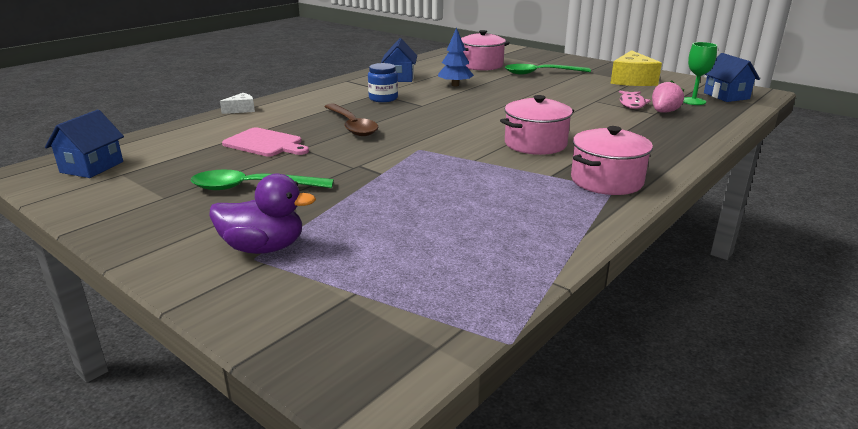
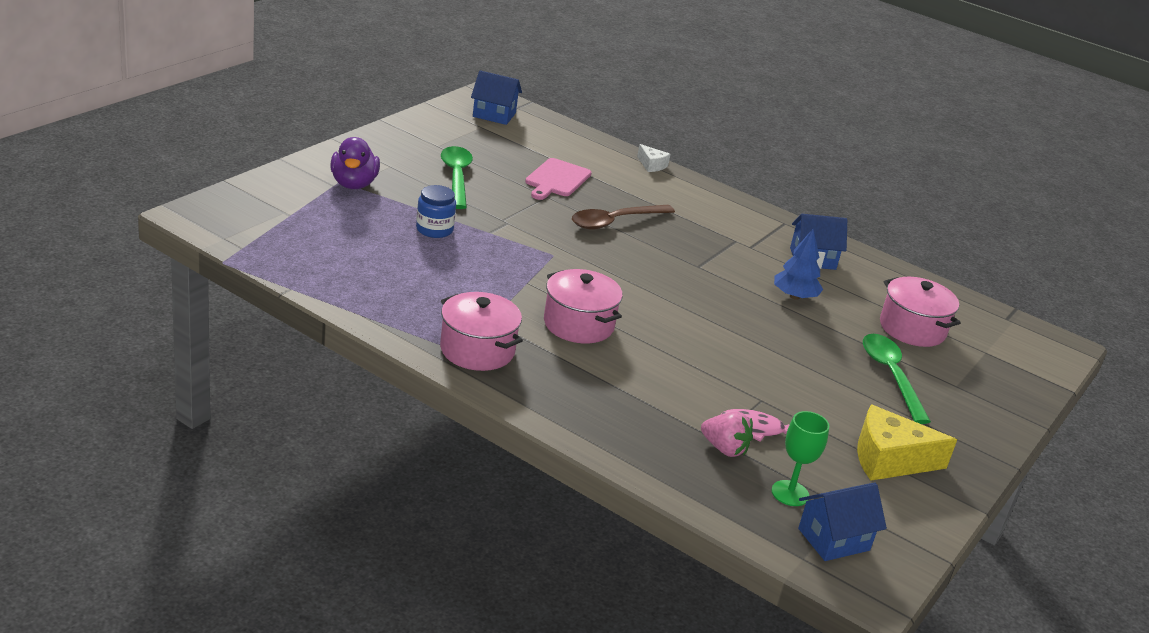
camera: 80 degrees right, 5 degrees up
blue jar [368,63,398,102] -> blue jar moved to [416,185,456,238]

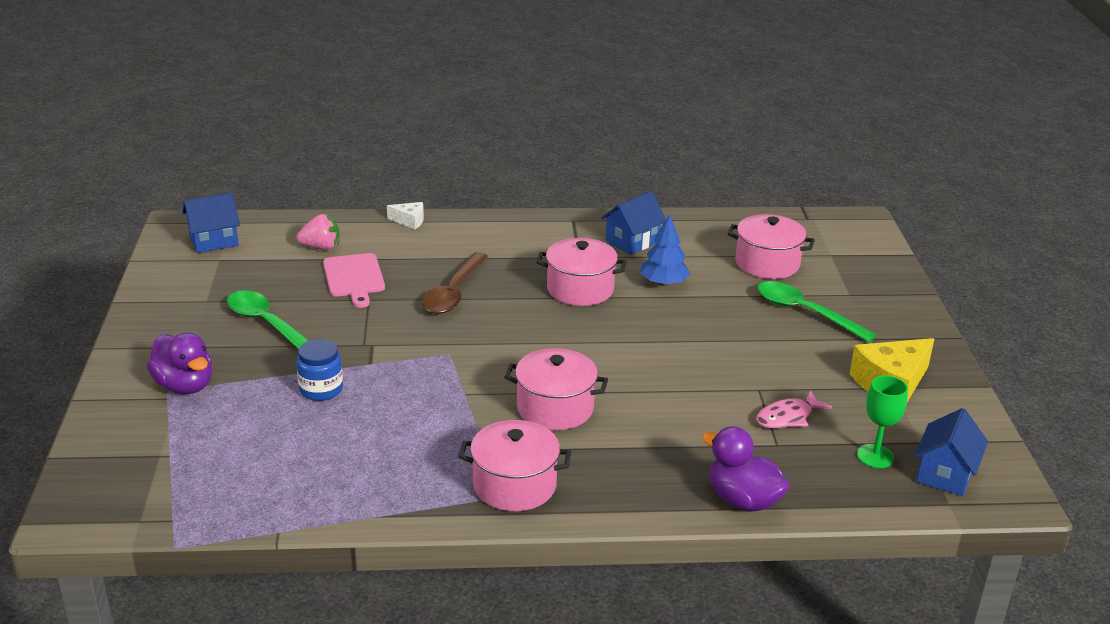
camera: 35 degrees left, 0 degrees up
pink strawberry [701,412,753,457] -> pink strawberry moved to [296,214,339,250]
none -> pink pot [536,238,627,306]
none -> purple duck [702,426,790,512]

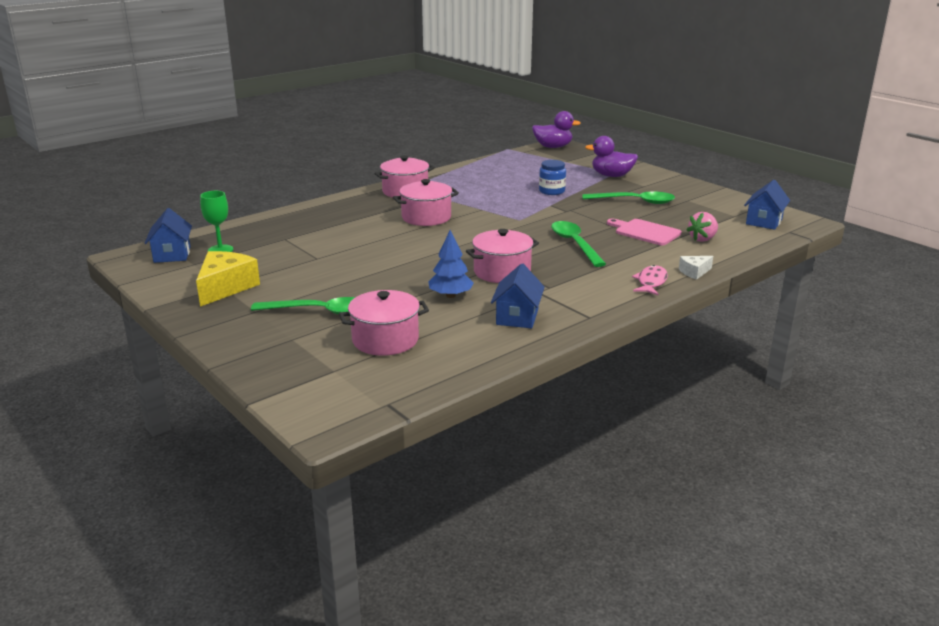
camera: 145 degrees right, 5 degrees down
brown spoon [422,252,488,314] -> green spoon [551,221,606,267]
purple duck [702,426,790,512] -> purple duck moved to [532,111,581,148]
pink fish [757,391,832,428] -> pink fish moved to [632,265,668,295]

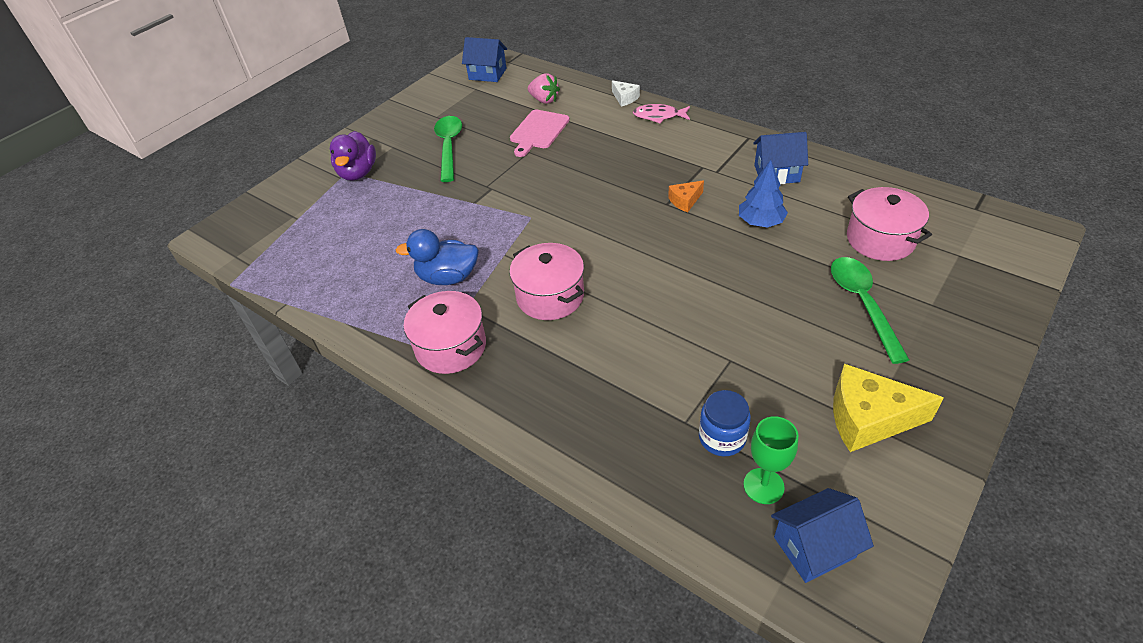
camera: 100 degrees left, 20 degrees up
pink pot [466,229,539,283] -> orange cheese [668,180,704,212]
purple duck [532,111,581,148] -> none
blue jar [539,160,566,195] -> blue jar moved to [699,390,751,456]
green spoon [551,221,606,267] -> none
none -> blue duck [396,229,479,285]

